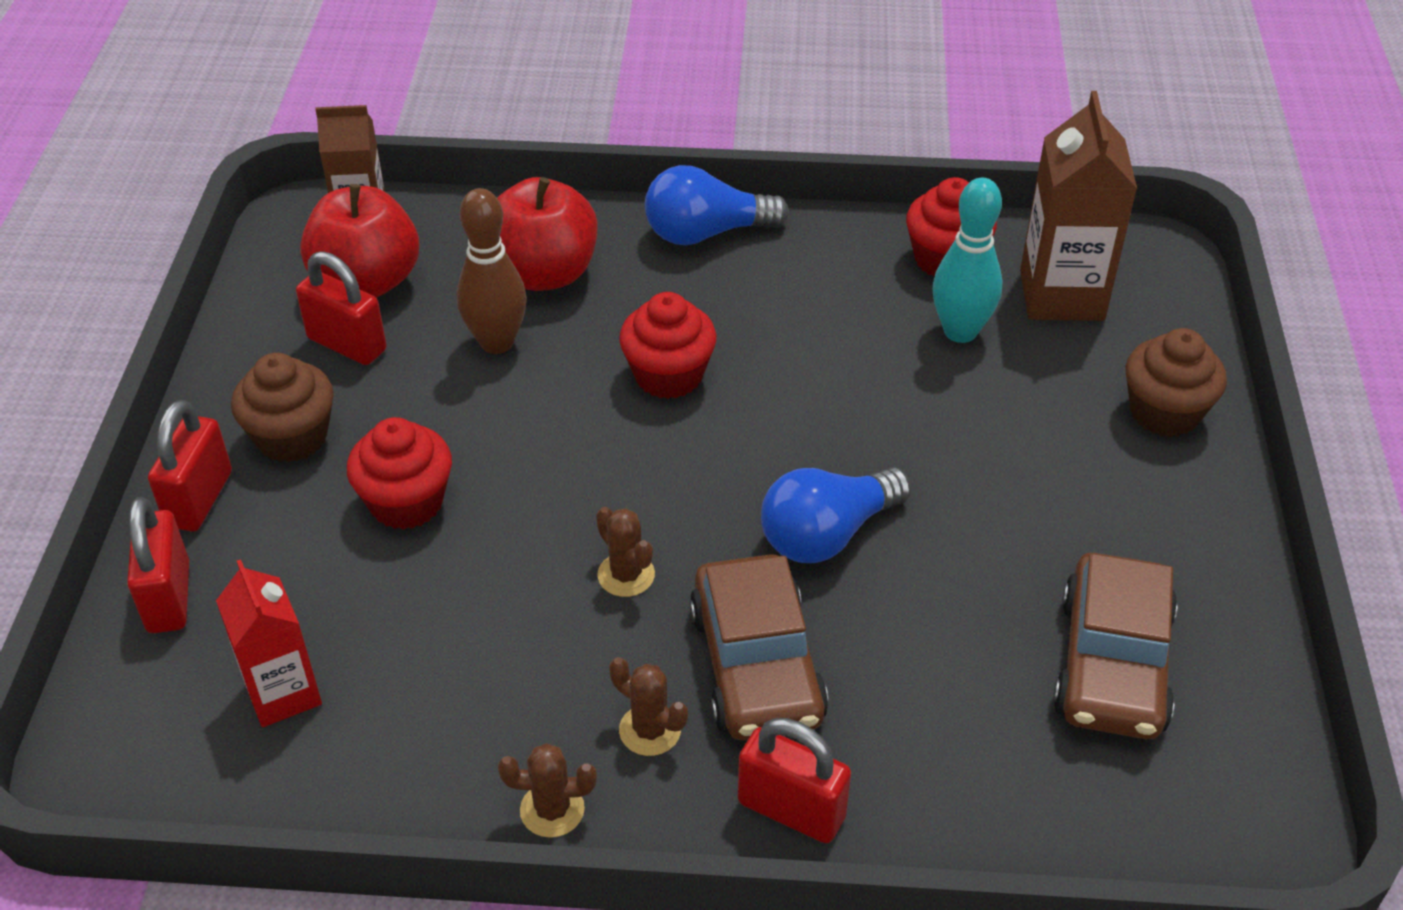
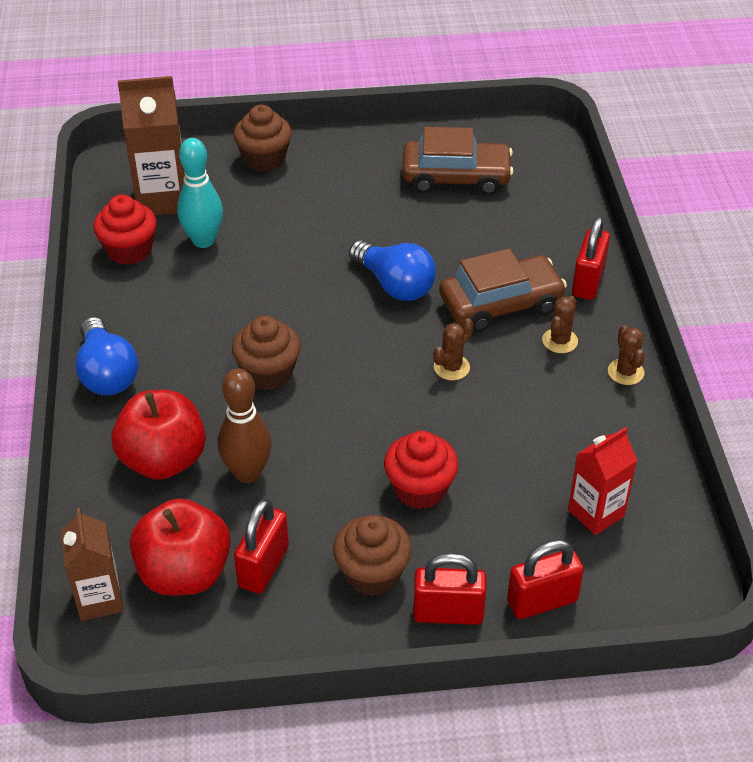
camera: 100 degrees left, 0 degrees up
red cupcake [619,292,716,399] -> brown cupcake [232,316,301,390]

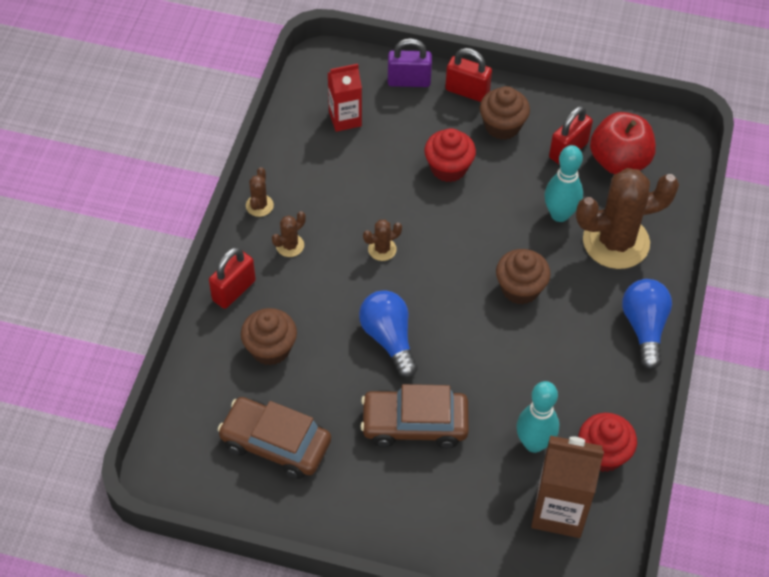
camera: 160 degrees left, 10 degrees up
brown carton [61,508,124,621] -> none
red apple [111,390,206,480] -> brown cactus [576,168,679,269]
brown bowling pin [218,368,272,483] -> turquoise bowling pin [544,145,583,222]
brown cupcake [233,105,292,172] -> brown cupcake moved to [241,308,297,366]
brown car [439,249,567,332] -> brown car moved to [360,384,469,448]
red padlock [507,539,584,619] -> purple padlock [388,38,432,87]

